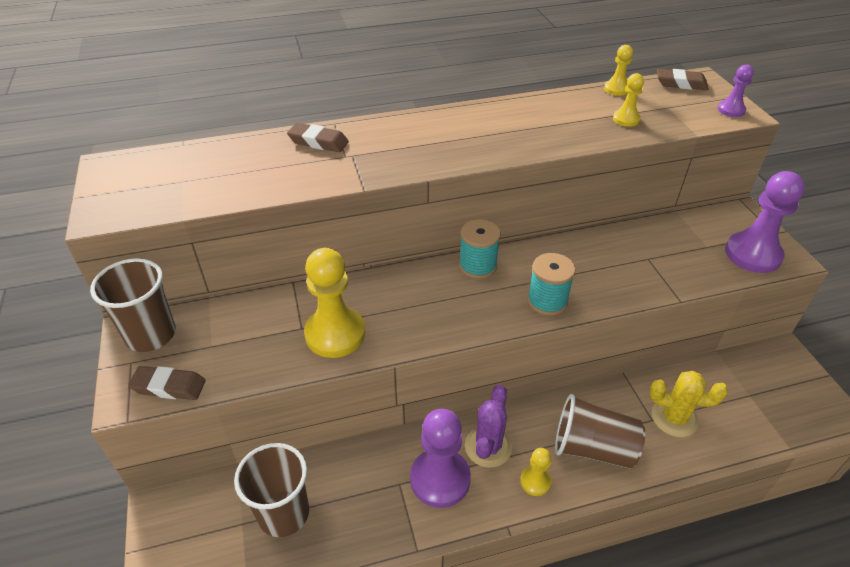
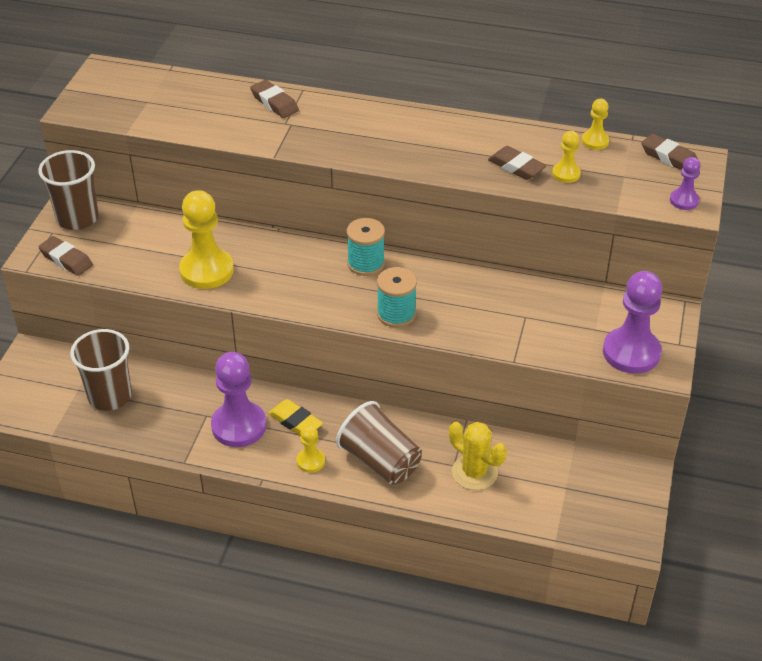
camera: 30 degrees right, 0 degrees up
purple cactus [465,385,512,468] -> yellow eraser [268,399,323,436]
none -> brown eraser [488,146,546,180]

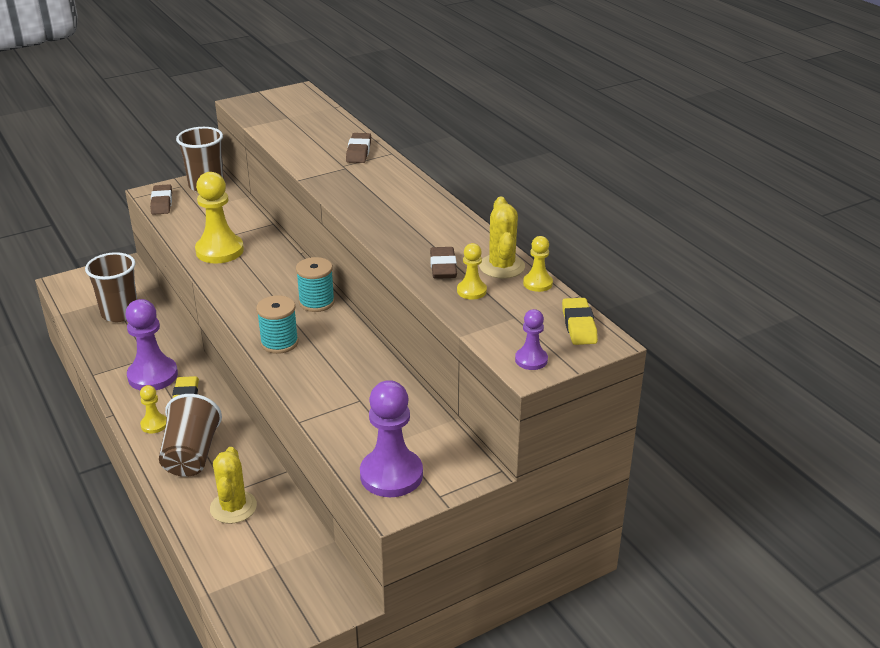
camera: 45 degrees right, 10 degrees down
brown eraser [641,133,698,170] -> yellow eraser [562,298,598,345]
none -> yellow cactus [479,197,525,279]

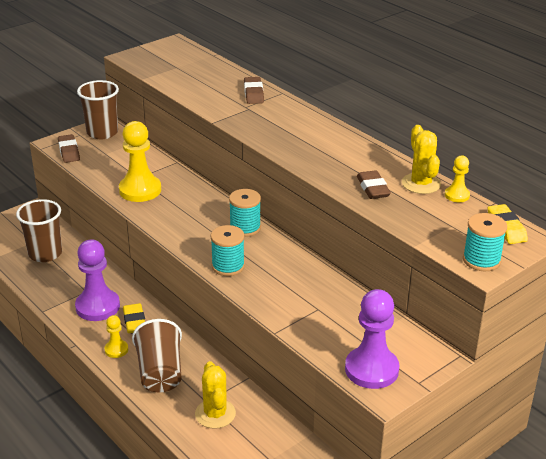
camera: 10 degrees left, 0 degrees up
yellow pawn [457,243,487,299] -> none
purple pawn [515,309,548,370] -> turquoise spool [463,213,507,271]

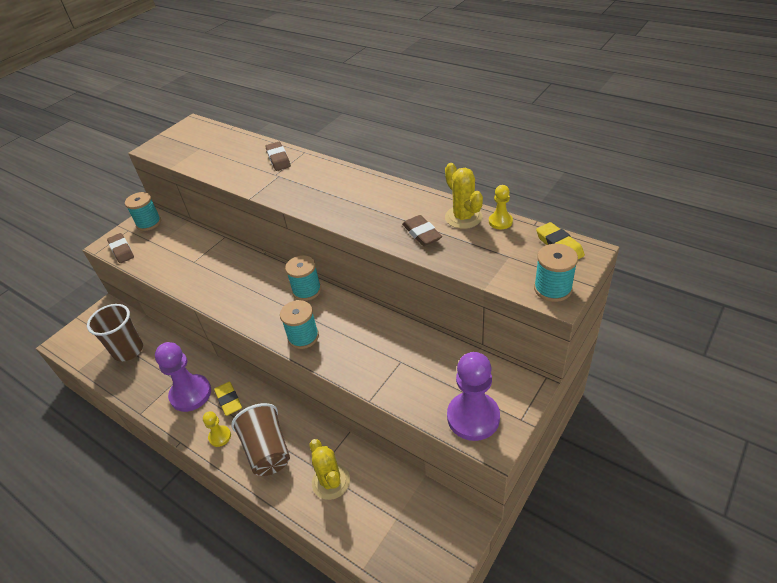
camera: 10 degrees left, 10 degrees up
brown cup [77,80,119,139] -> turquoise spool [125,192,161,231]
yellow pawn [119,121,161,202] -> none

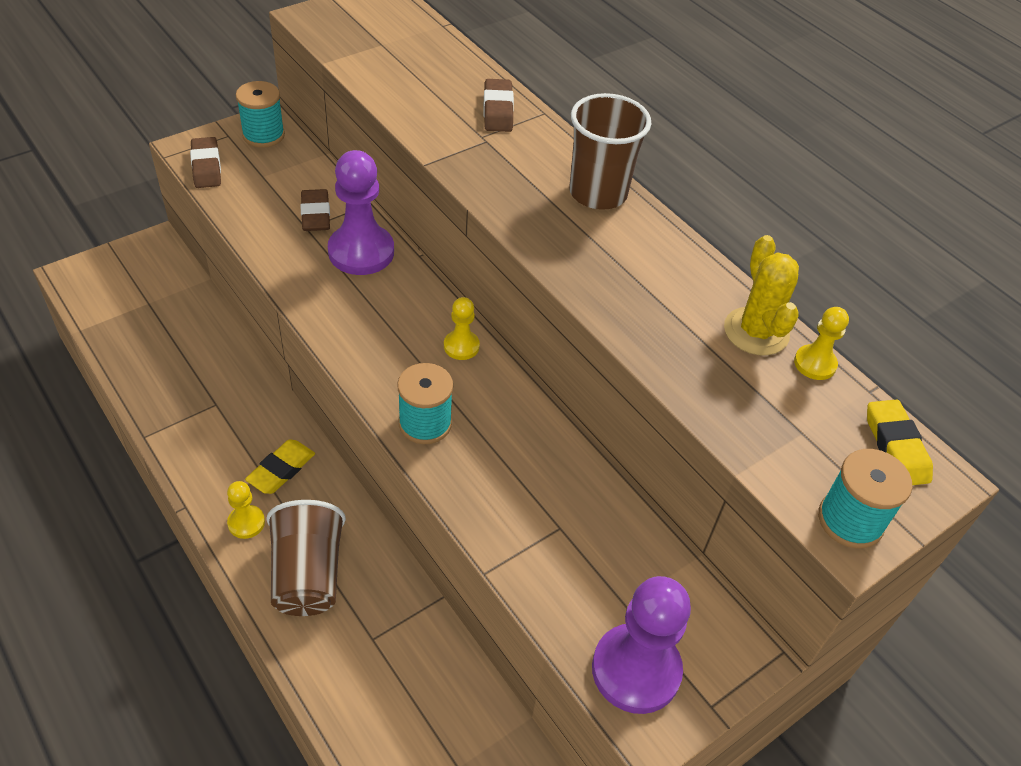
camera: 10 degrees right, 5 degrees up
brown cup [87,304,143,362] -> brown cup moved to [570,93,651,210]
purple pawn [155,342,211,412] -> purple pawn moved to [328,150,394,275]
yellow eraser [214,382,242,416] -> yellow eraser turned 45 degrees clockwise [245,439,315,494]
turquoise spool [285,255,321,301] -> yellow pawn [444,297,480,360]
yellow cactus [309,439,350,500] -> none
brown eraser [402,215,442,246] -> brown eraser moved to [300,189,330,231]

